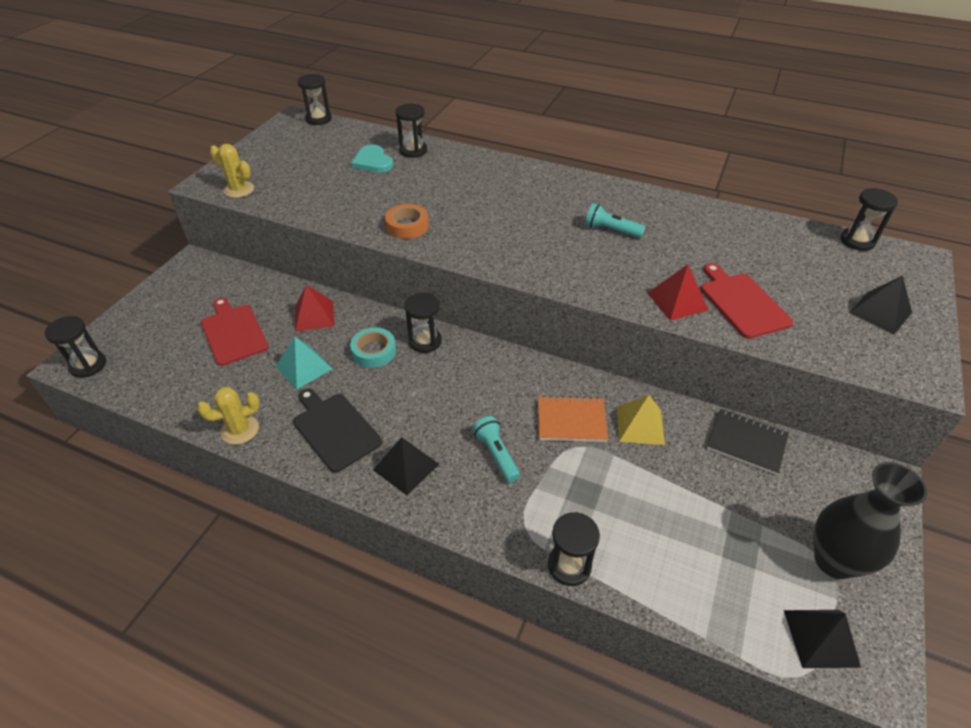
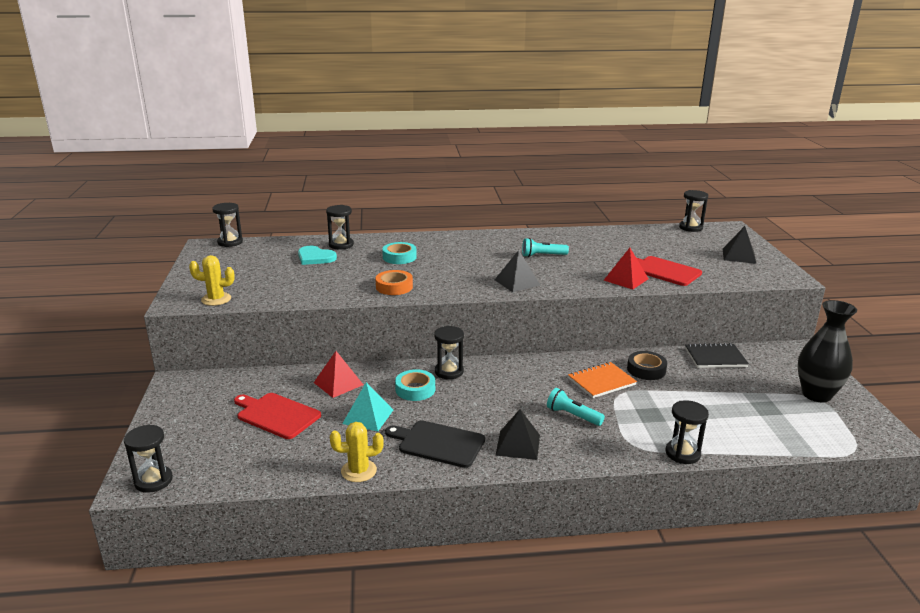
camera: 30 degrees left, 20 degrees down
yellow cactus [197,387,260,445] -> yellow cactus turned 45 degrees clockwise [330,422,384,482]
yellow pyramid [617,395,665,445] -> black tape [627,351,667,380]
black pyramid [784,610,861,668] -> black pyramid moved to [495,250,540,292]
none -> turquoise tape [382,242,417,264]

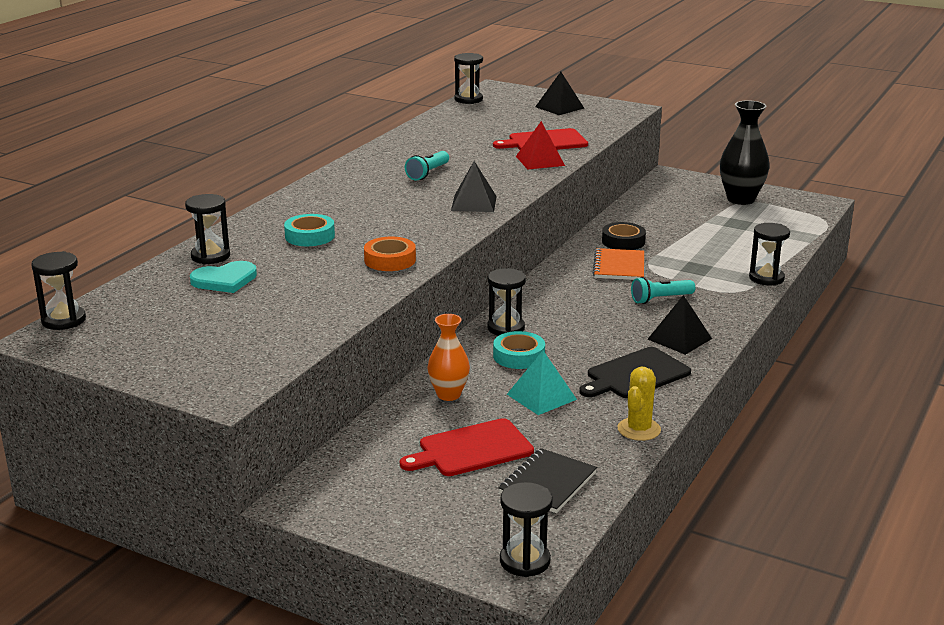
camera: 55 degrees left, 0 degrees up
yellow cactus [189,255,235,306] -> none
red pyramid [314,351,364,398] -> orange vase [428,314,470,401]
black notebook [685,343,749,368] -> black notebook moved to [499,448,597,513]

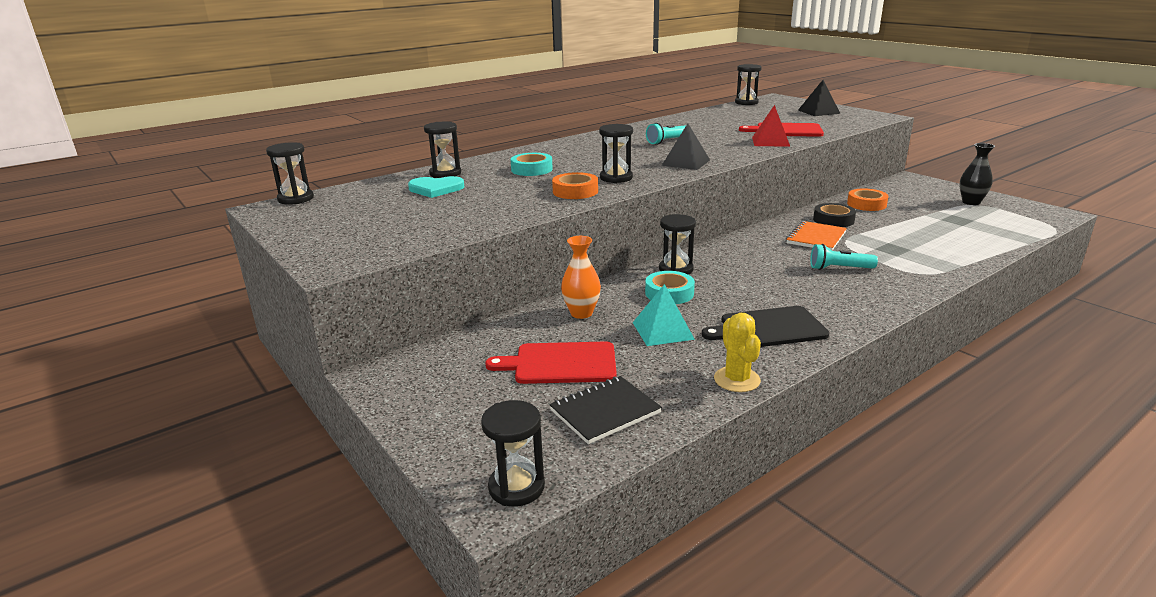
camera: 25 degrees right, 0 degrees up
yellow cactus [617,367,661,441] -> yellow cactus turned 60 degrees counterclockwise [714,313,761,392]
black pyramid [648,295,712,355] -> none
black vase [720,100,770,205] -> black vase [959,143,995,205], size x0.63
black hourglass [749,223,790,286] -> black hourglass moved to [599,124,633,183]
none -> orange tape [847,188,888,211]

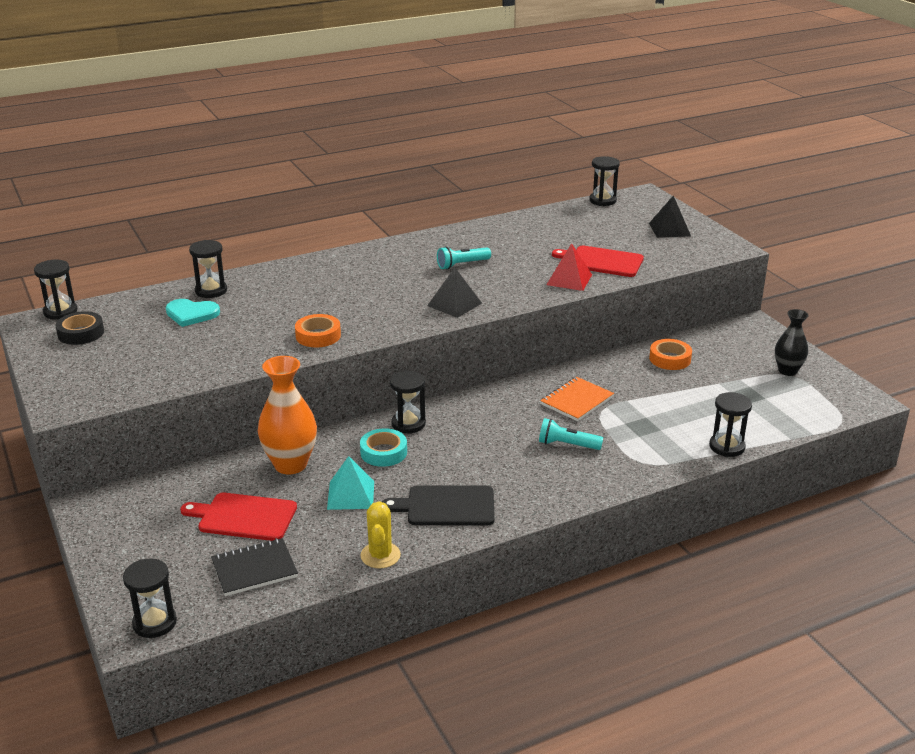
camera: 10 degrees right, 5 degrees up
turquoise tape [511,153,553,176] -> none
orange vase [561,236,601,319] -> orange vase [258,356,317,474], size x1.58
black hourglass [599,124,633,183] -> black hourglass moved to [709,392,752,457]
black tape [813,203,856,227] -> black tape moved to [56,311,104,345]

